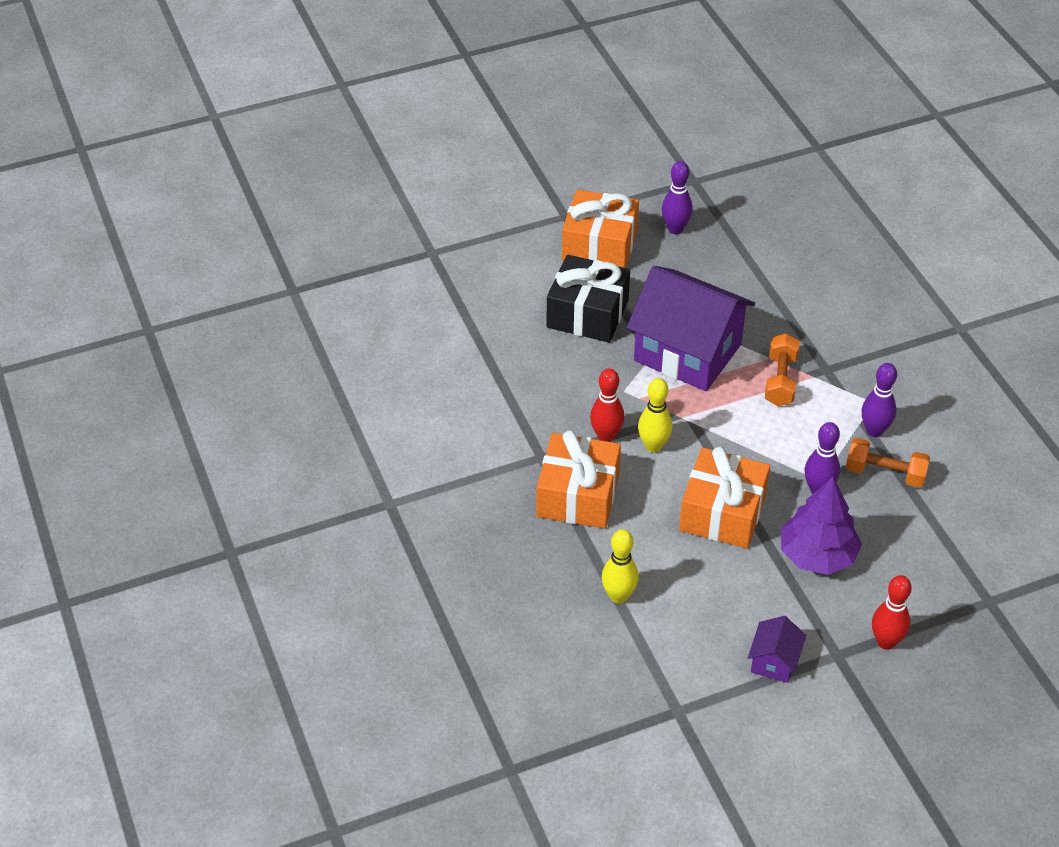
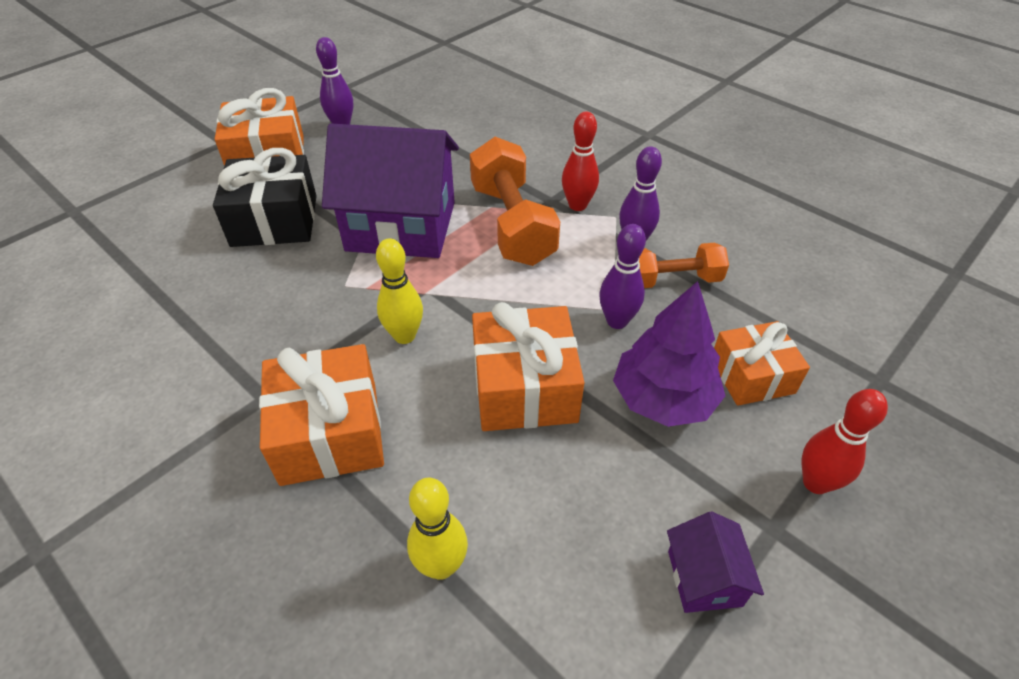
camera: 25 degrees left, 0 degrees up
red bowling pin [590,368,625,442] -> red bowling pin moved to [562,112,599,211]
orange dumbbell [765,333,800,406] -> orange dumbbell [470,137,560,266], size x1.66
none -> orange gift [714,321,810,406]

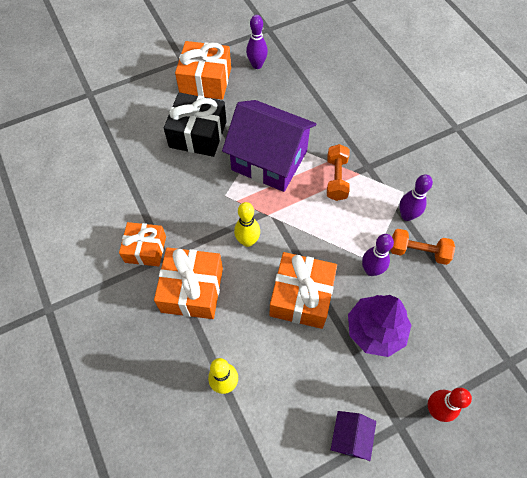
camera: 20 degrees right, 15 degrees up
orange dumbbell [470,137,560,266] -> orange dumbbell [327,144,350,201], size x0.60
red bowling pin [562,112,599,211] -> none
orange gift [714,321,810,406] -> orange gift moved to [119,222,166,266]

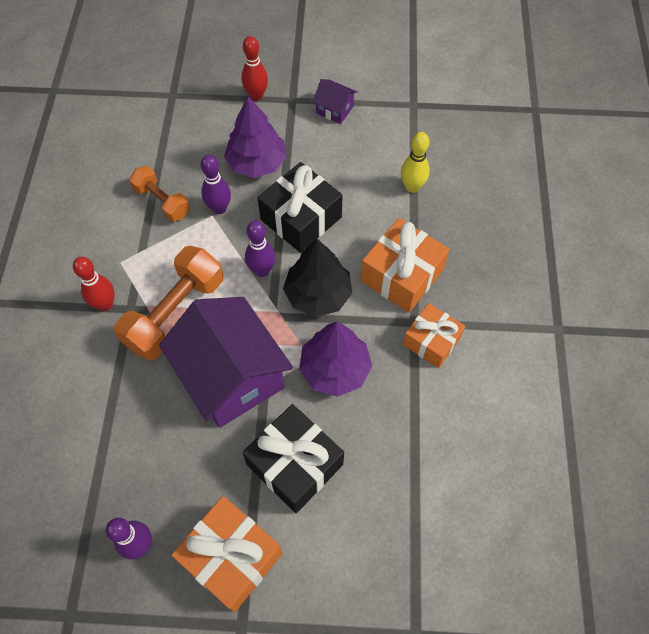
camera: 150 degrees left, 0 degrees up
yellow bowling pin [234,202,260,247] -> black tree [283,239,352,317]
orange gift [270,252,337,329] -> black gift [257,162,343,253]
orange dumbbell [327,144,350,201] -> orange dumbbell [114,246,223,361], size x1.66
purple house [331,411,376,461] -> purple house turned 75 degrees clockwise [313,79,357,124]
purple bowling pin [399,175,433,221] -> purple bowling pin moved to [245,221,275,277]
none -> red bowling pin [73,257,115,311]
none -> purple tree [299,322,372,397]

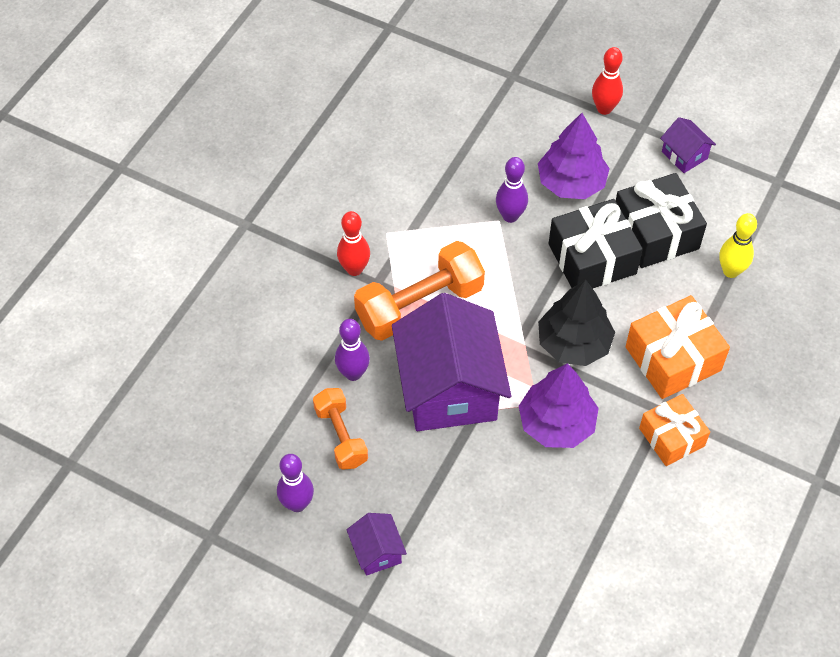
camera: 25 degrees right, 5 degrees down
orange dumbbell [129,166,190,222] -> orange dumbbell moved to [313,388,368,470]
orange gift [171,496,283,612] -> purple house [347,513,407,576]
black gift [242,404,344,513] -> black gift moved to [616,173,707,268]
purple bowling pin [245,221,275,277] -> purple bowling pin moved to [335,319,370,381]

